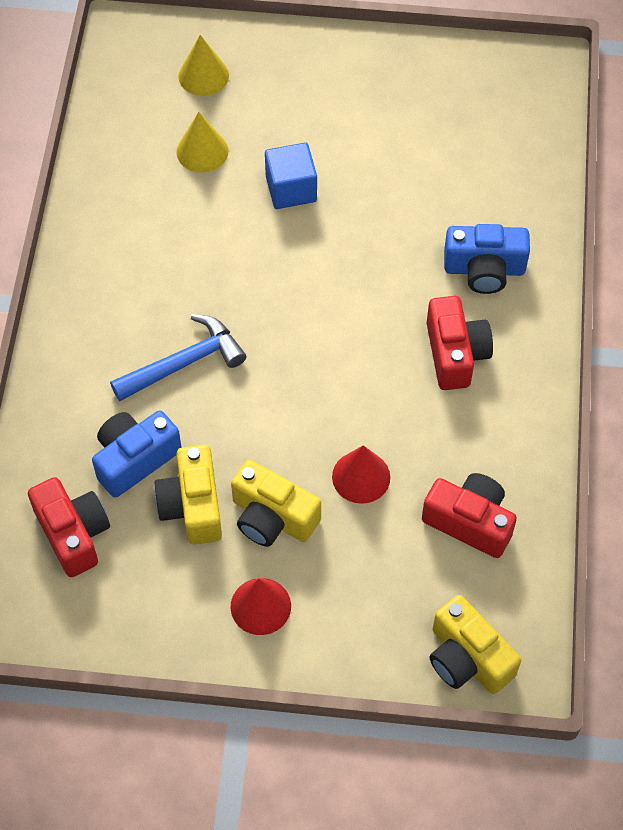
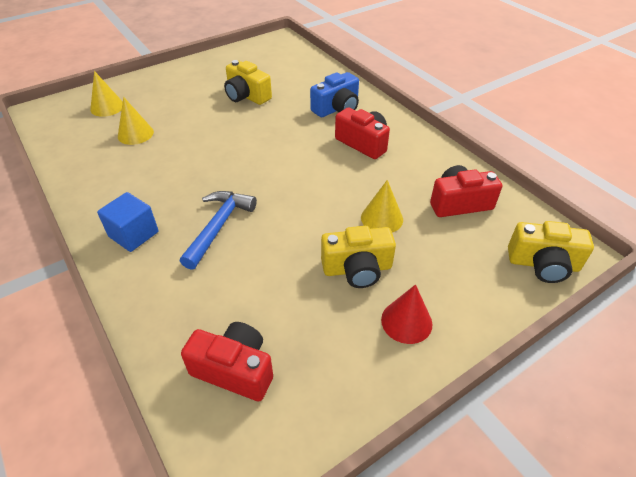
camera: 40 degrees left, 15 degrees down
blue camera [92,410,182,498] -> none
yellow camera [154,445,222,544] -> yellow camera moved to [224,60,272,105]
blue cube [265,142,317,209] -> blue cube moved to [97,192,159,252]
red cone [332,445,390,504] -> yellow cone [361,180,403,232]

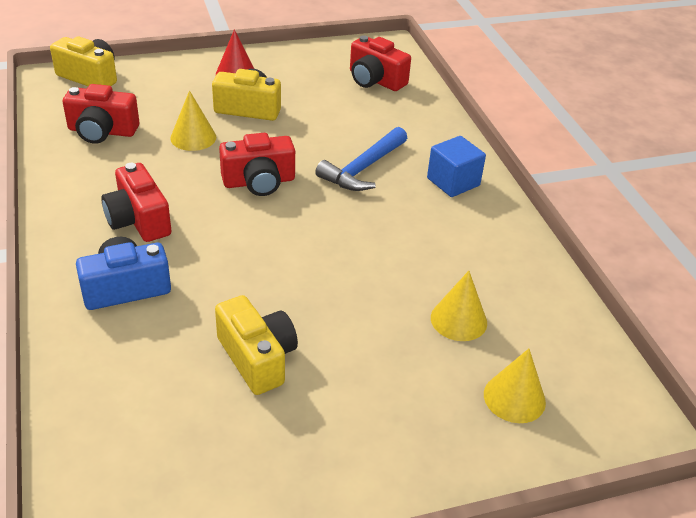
camera: 165 degrees left, 5 degrees down
none -> red camera [219,133,295,196]

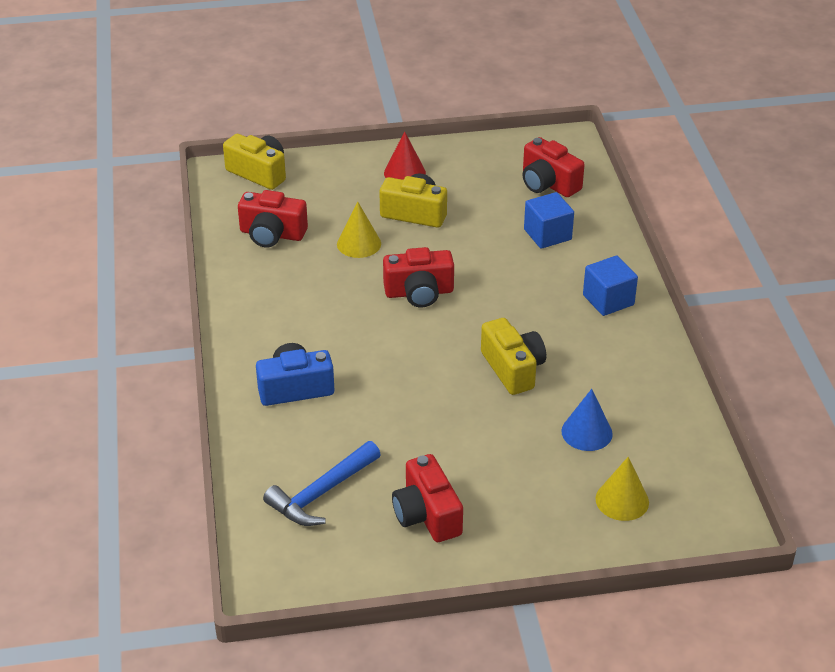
camera: 10 degrees right, 0 degrees up
red camera [101,163,172,242] -> red camera moved to [392,454,463,542]
yellow camera [215,295,298,395] -> yellow camera moved to [481,318,546,395]
blue hammer [315,127,407,191] -> blue hammer moved to [263,441,381,526]
yellow cone [431,271,487,341] -> blue cone [561,389,613,451]
none -> blue cube [524,192,574,249]

